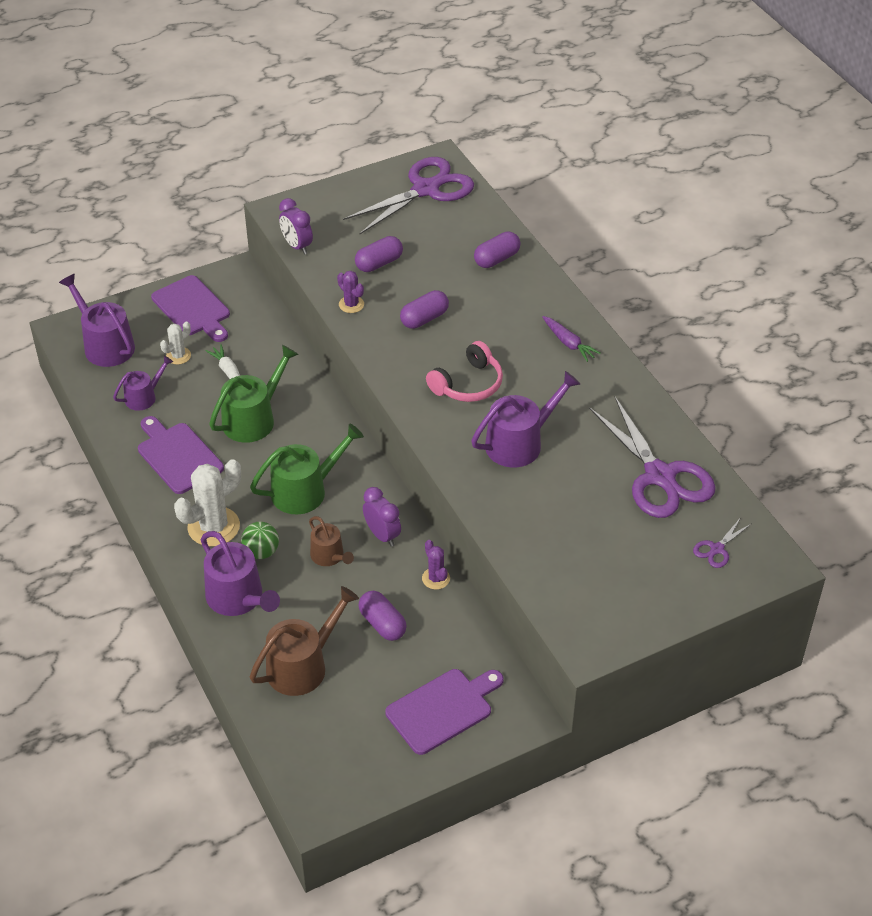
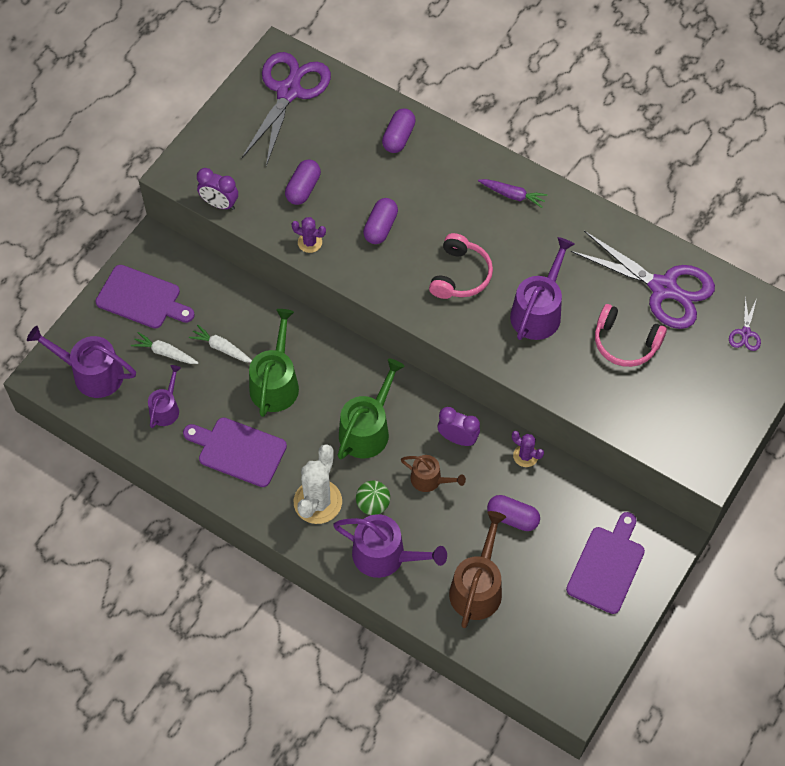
camera: 30 degrees left, 15 degrees up
white cactus [160,321,191,365] -> white carrot [131,332,198,364]
none -> pink headphones [595,304,667,367]

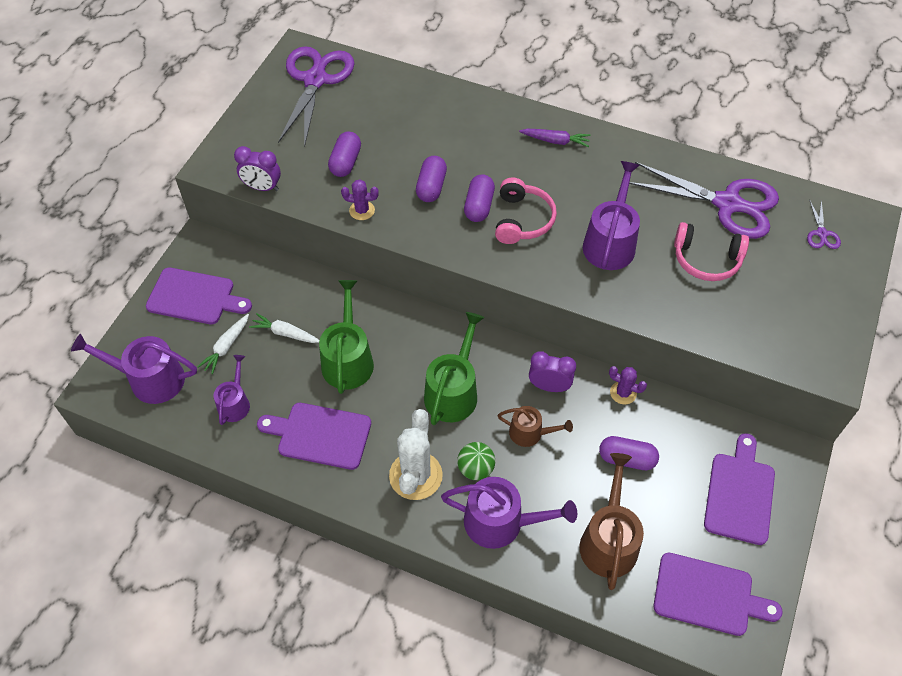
camera: 10 degrees left, 5 degrees down
white carrot [131,332,198,364] -> white carrot turned 75 degrees counterclockwise [197,314,249,374]
purple capsule [382,109,416,153] -> purple capsule moved to [464,174,495,222]
none -> purple cutting board [654,553,783,636]

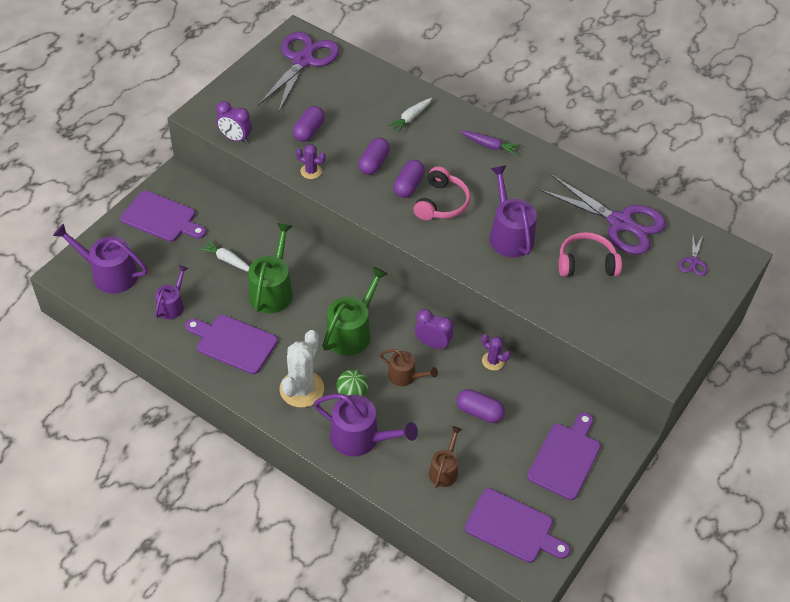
camera: 10 degrees right, 5 degrees down
white carrot [197,314,249,374] -> white carrot moved to [388,98,432,133]
brown watering can [579,453,644,590] -> brown watering can [429,426,462,488], size x0.60
purple watering can [583,161,640,270] -> purple watering can turned 45 degrees counterclockwise [490,165,537,257]
pink headphones [674,222,749,281] -> pink headphones turned 150 degrees clockwise [559,232,622,277]

